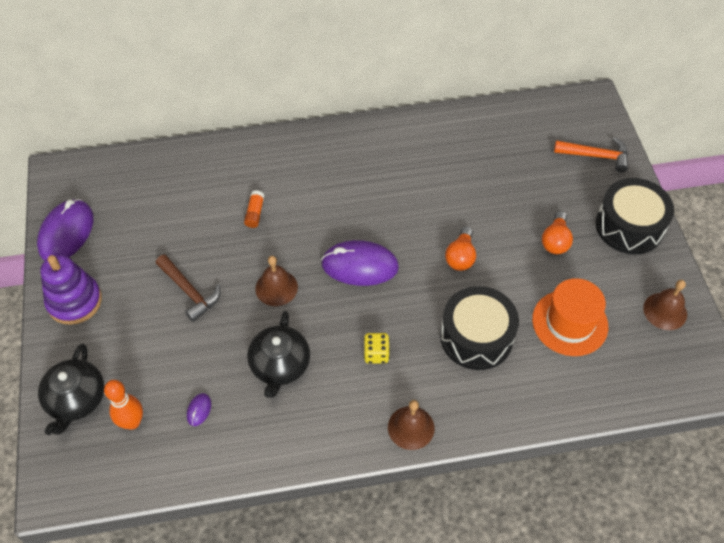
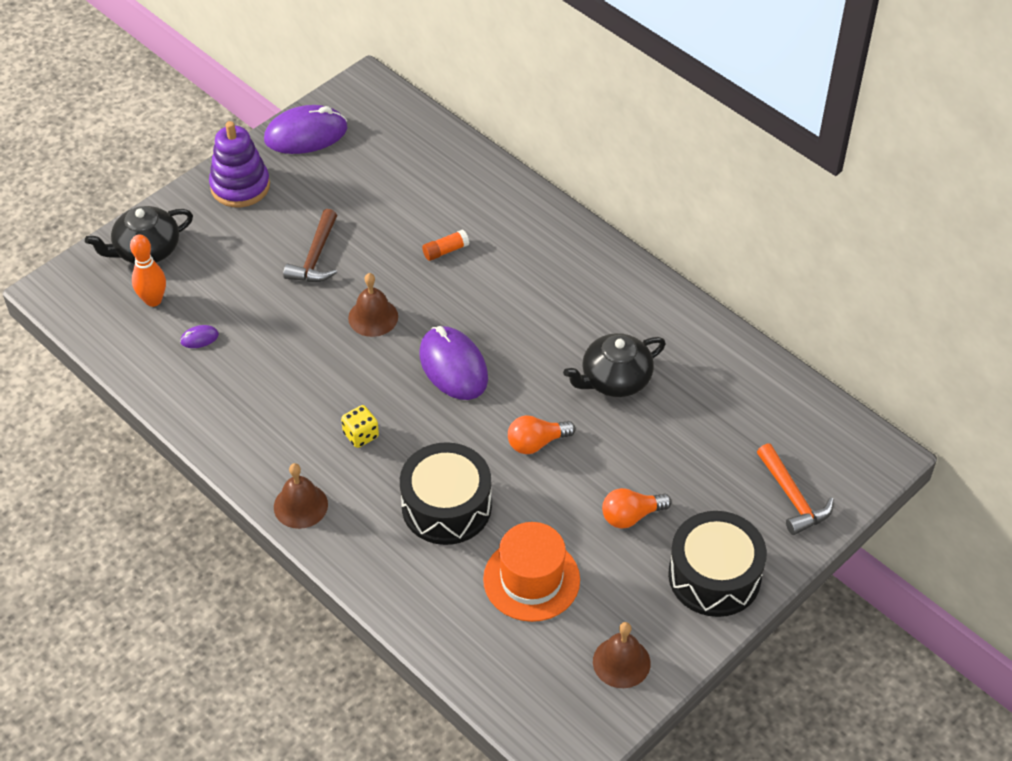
camera: 55 degrees right, 5 degrees down
black teapot [247,311,310,398] -> black teapot moved to [563,333,666,397]

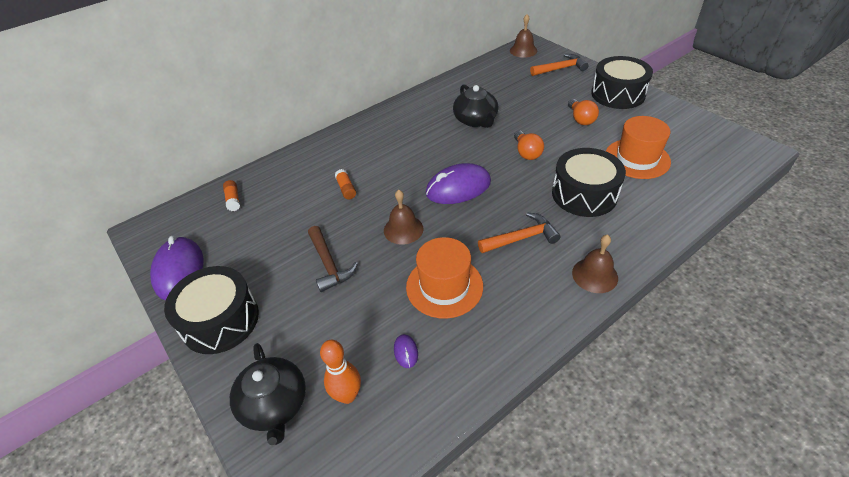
camera: 80 degrees left, 5 degrees down
purple stacking toy [209,121,270,207] -> black drum [164,266,259,354]
brown hammer [283,209,337,282] -> brown hammer turned 45 degrees clockwise [308,226,358,292]
yellow dice [341,405,379,448] -> orange hammer [478,212,561,253]
brown bell [593,622,651,688] -> brown bell moved to [510,14,537,58]
none -> orange glue stick [223,180,240,211]
none -> orange hat [406,237,483,319]

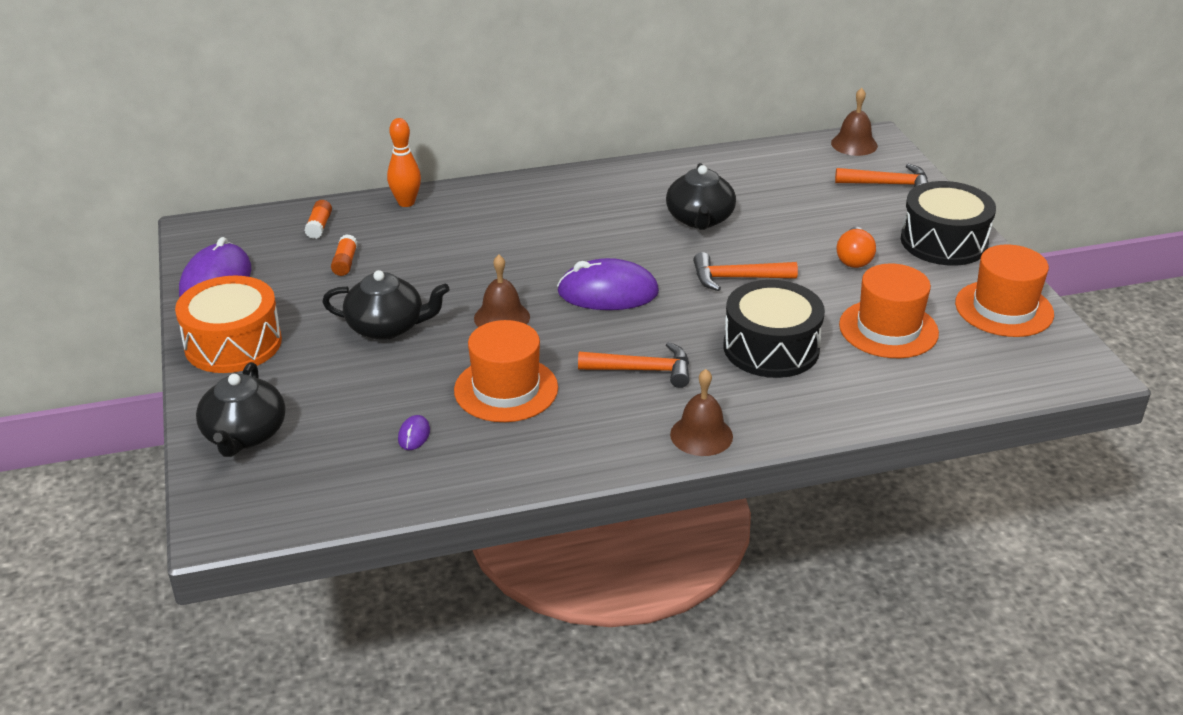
camera: 20 degrees right, 10 degrees down
black drum [164,266,259,354] -> orange drum [175,276,282,373]
brown hammer [308,226,358,292] -> black teapot [322,270,450,340]
orange bowling pin [320,340,361,404] -> orange bowling pin moved to [387,118,421,207]
orange glue stick [335,169,356,200] -> orange glue stick moved to [331,234,357,276]
orange light bulb [514,131,544,160] -> orange hammer [693,252,798,291]
none -> orange hat [955,244,1054,337]

